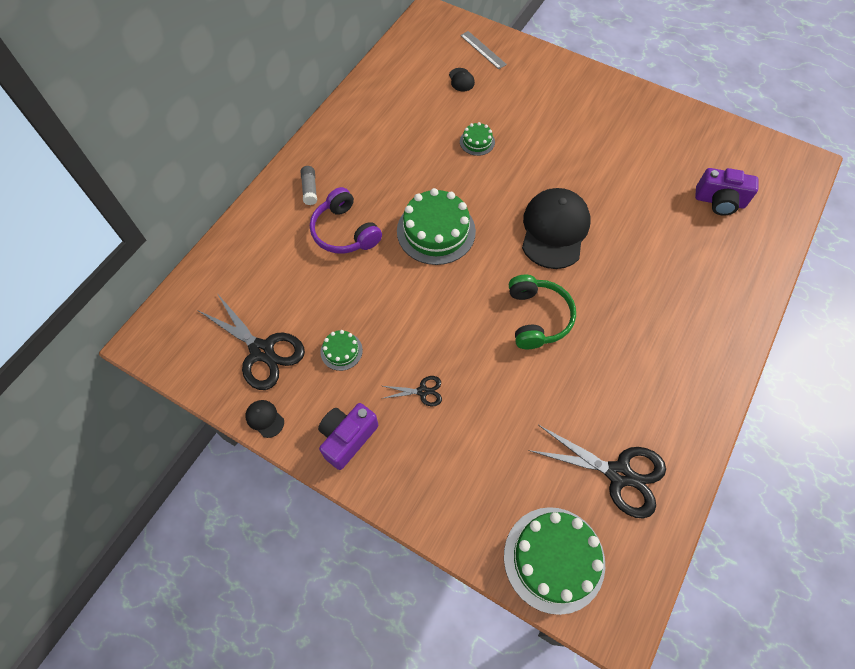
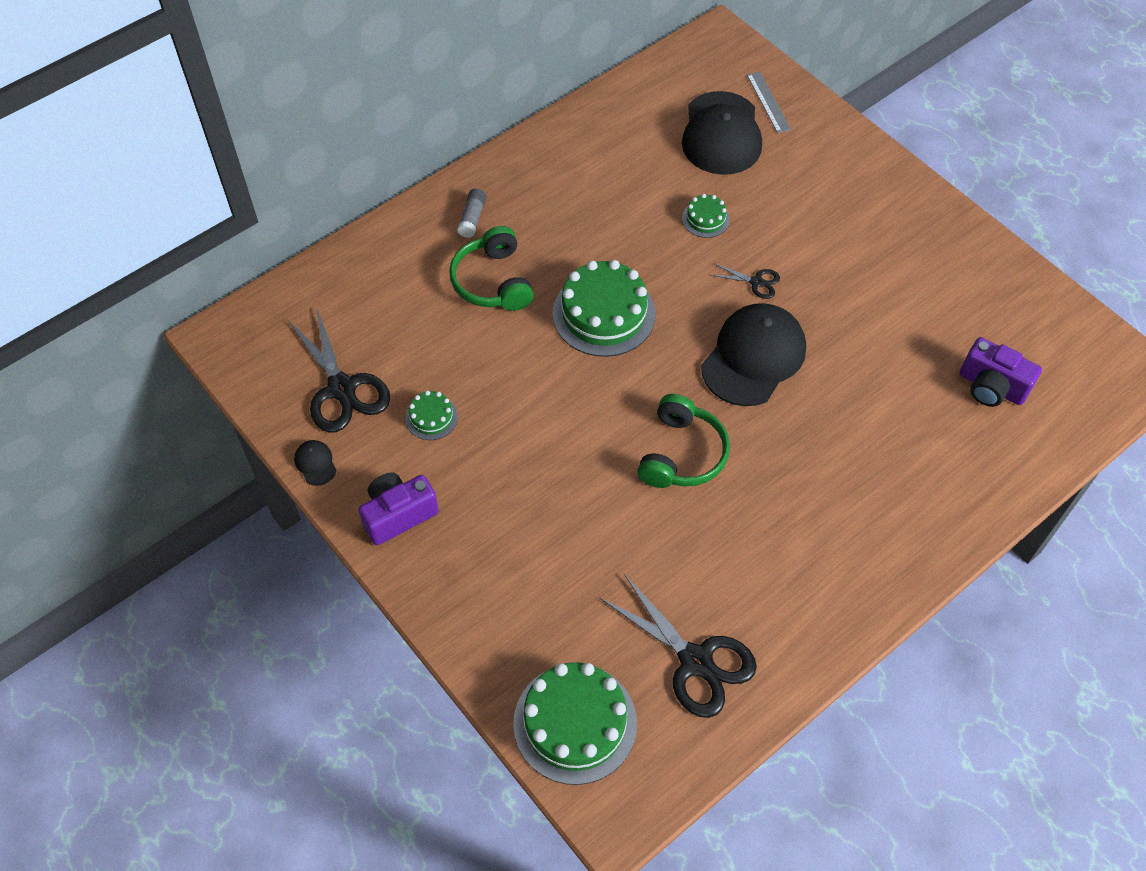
camera: 20 degrees right, 5 degrees down
purple headphones [310,187,382,254] -> green headphones [449,226,534,311]
black scissors [381,376,442,406] -> black scissors moved to [710,263,780,299]
black cap [449,68,475,92] -> black cap [682,91,762,175], size x2.48

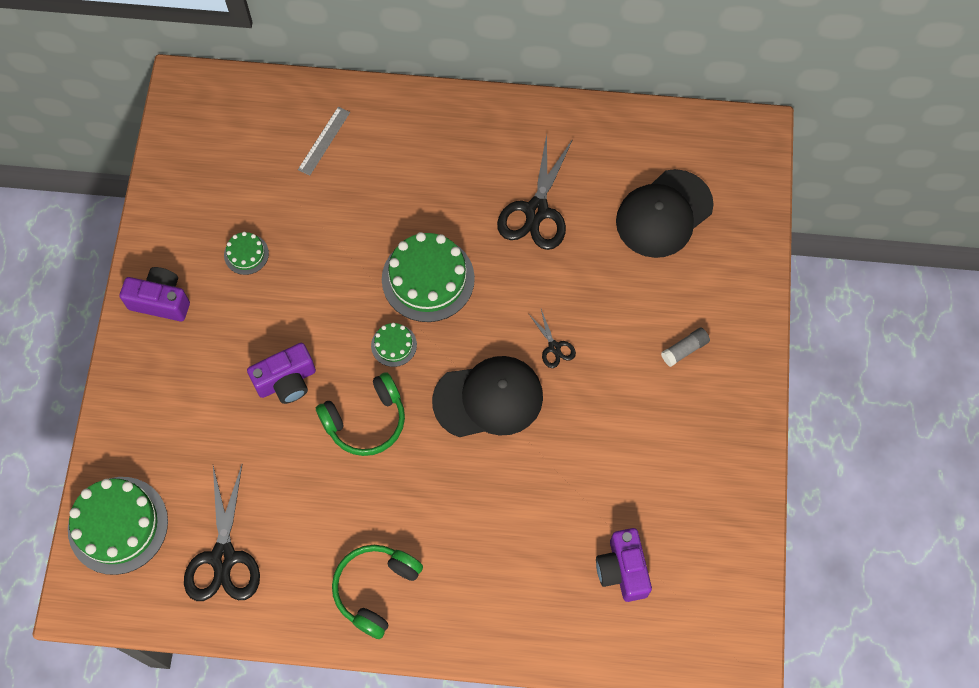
camera: 45 degrees right, 10 degrees up
black scissors [288,309,390,433] -> black scissors moved to [497,134,573,250]
black cap [294,440,337,486] -> none
green headphones [449,226,534,311] -> green headphones moved to [332,545,423,639]
grey glue stick [457,189,486,238] -> grey glue stick moved to [661,328,710,367]
green cake [682,194,730,238] -> green cake moved to [371,323,417,367]
grey ruler [747,72,791,133] -> grey ruler moved to [298,107,350,176]
none -> purple camera [247,343,316,404]

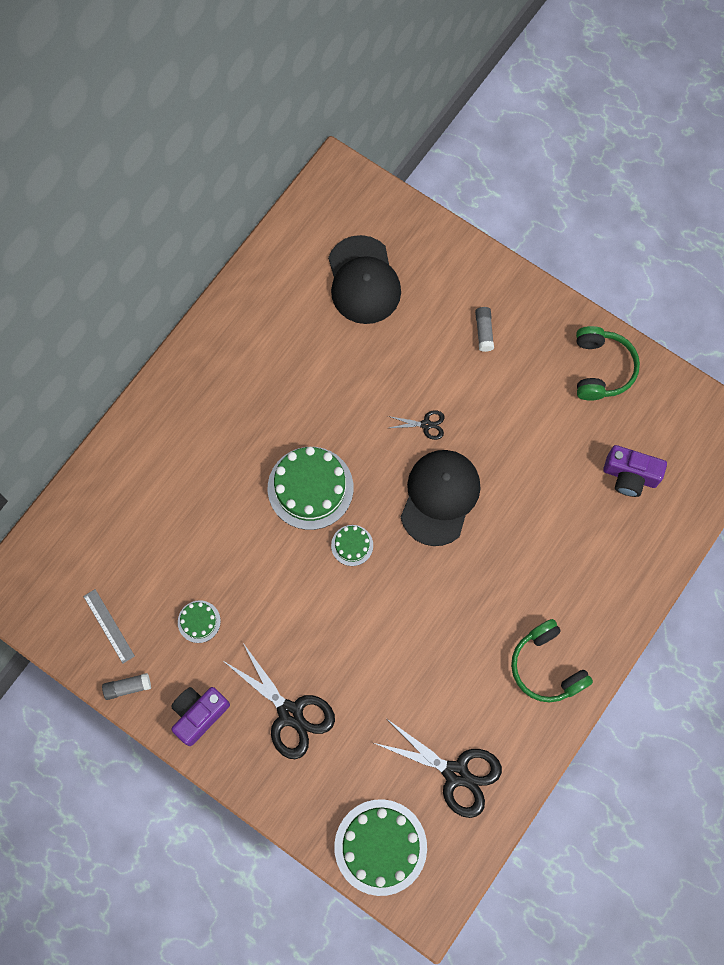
camera: 60 degrees left, 5 degrees up
purple camera [247,343,316,404] -> none
grey ruler [298,107,350,176] -> grey ruler moved to [83,589,135,663]
green headphones [316,372,405,456] -> green headphones moved to [576,326,640,401]
black scissors [497,134,573,250] -> black scissors moved to [222,643,335,759]
none -> grey glue stick [102,673,151,700]

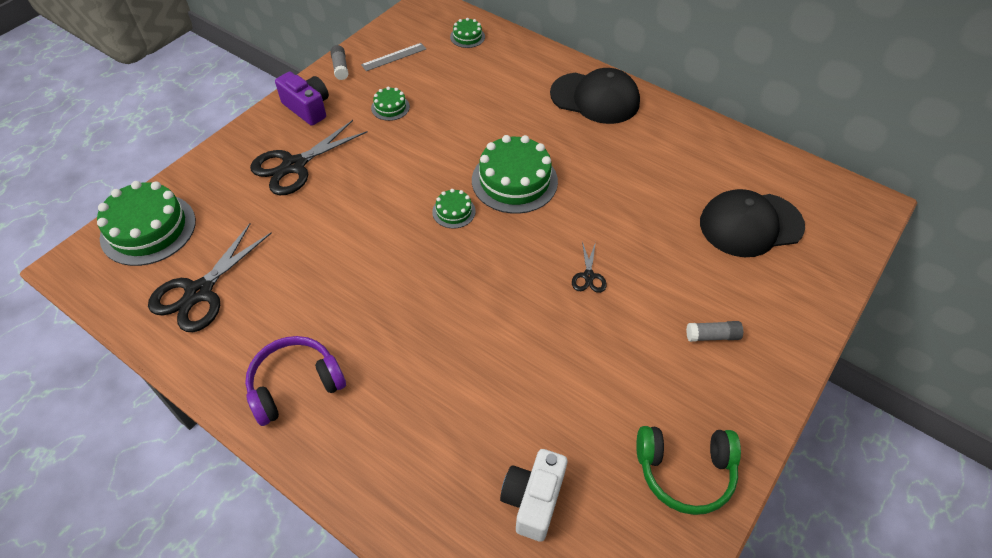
camera: 90 degrees right, 20 degrees down
black cap [401,450,481,546] -> black cap moved to [550,68,640,124]
green headphones [511,619,593,703] -> purple headphones [245,336,346,426]
purple camera [603,445,667,497] -> white camera [500,449,567,542]
none -> green cake [450,18,485,48]

